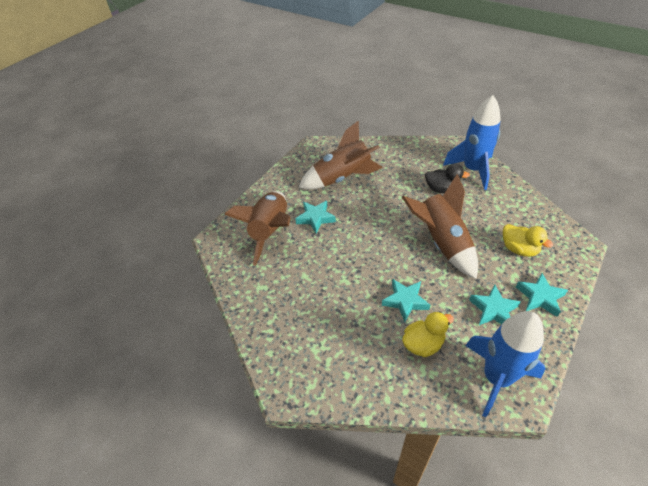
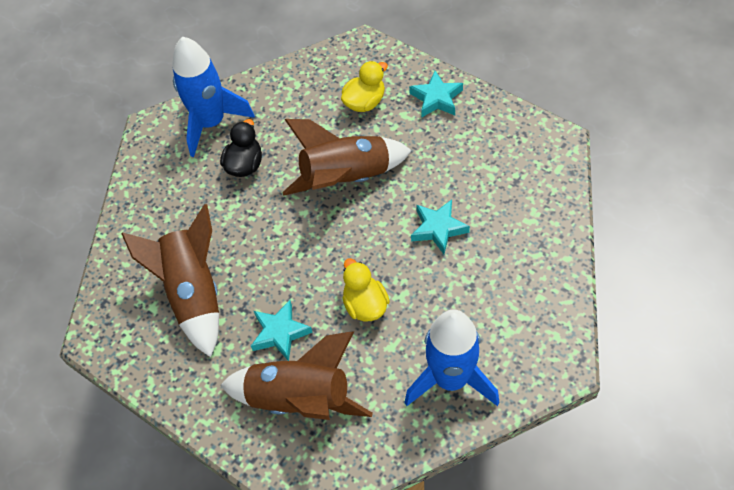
camera: 85 degrees left, 10 degrees up
yellow duck [402,312,454,357] -> yellow duck moved to [343,258,390,322]
blue rocket [465,311,546,417] -> blue rocket moved to [404,310,500,406]
turquoise star [469,285,521,325] -> none

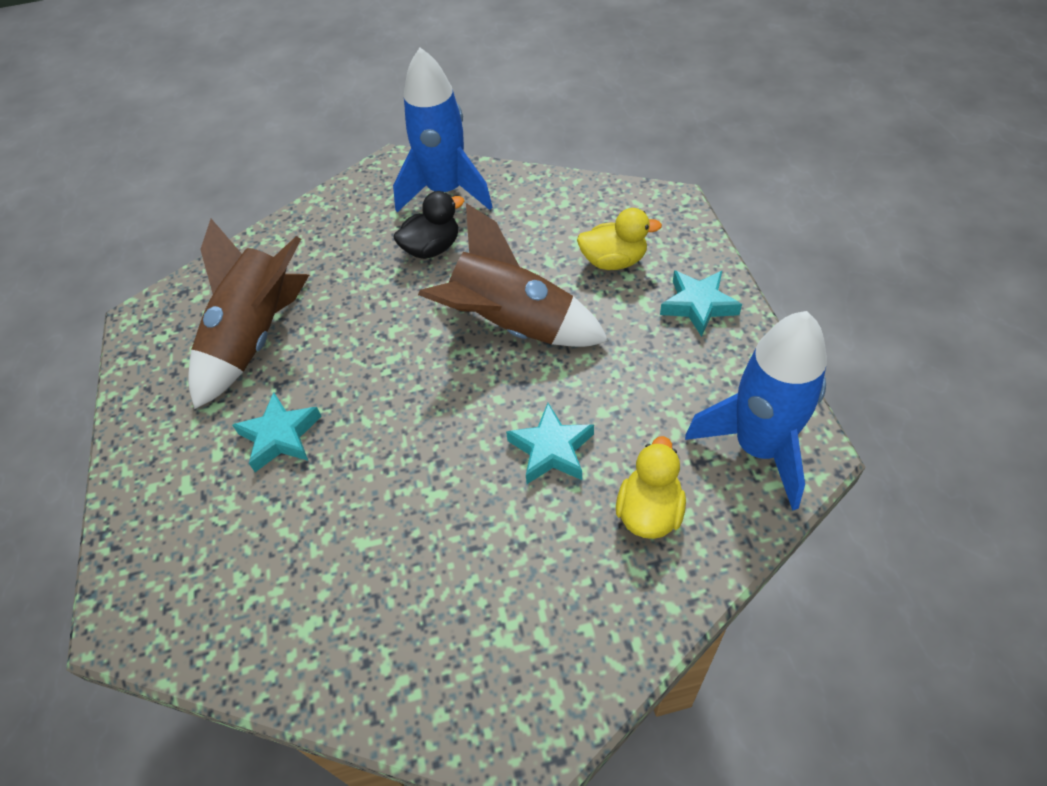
camera: 40 degrees right, 5 degrees down
brown rocket [220,331,373,420] -> none
yellow duck [343,258,390,322] -> yellow duck moved to [616,436,686,539]
blue rocket [404,310,500,406] -> blue rocket moved to [685,311,827,511]

